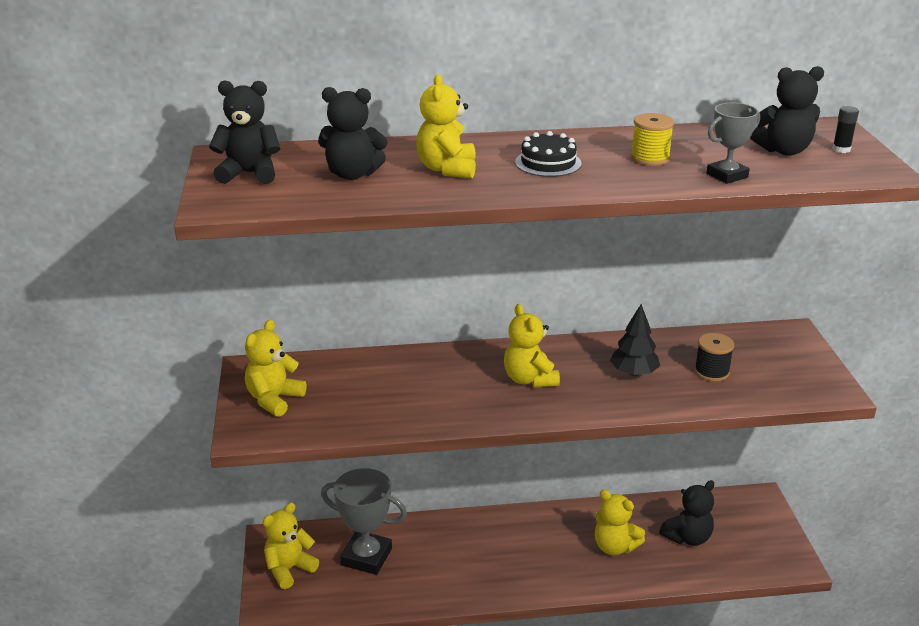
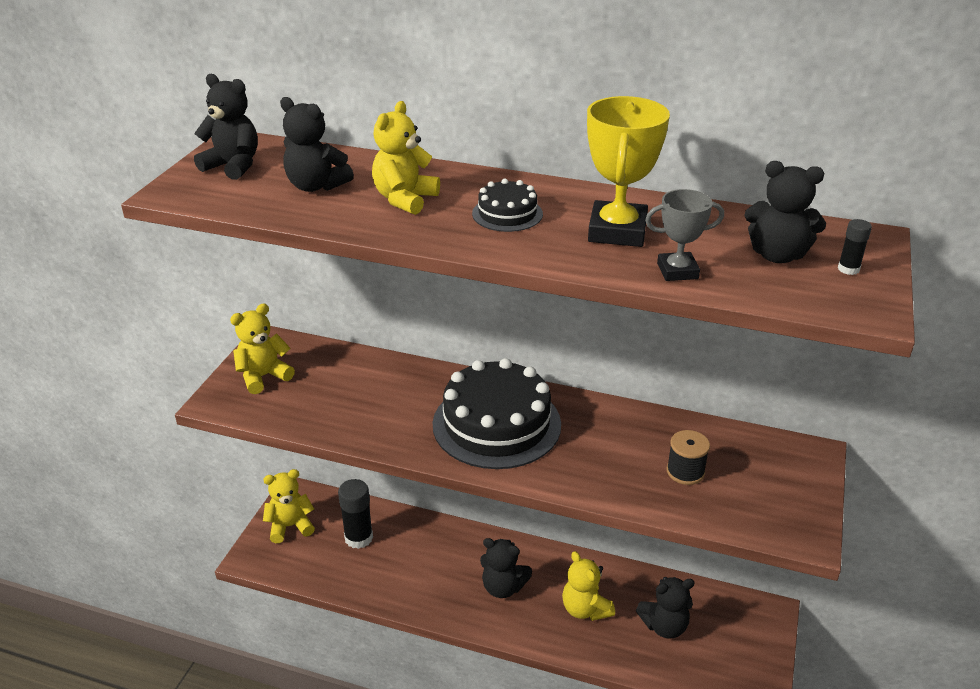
camera: 25 degrees right, 5 degrees up
grey trophy [321,468,407,575] -> black glue stick [338,479,373,549]
yellow teddy bear [504,304,560,388] -> black cake [433,358,561,469]
black tree [610,304,660,376] -> none
yellow spool [631,113,674,166] -> yellow trophy [587,96,670,247]
none -> black teddy bear [480,538,532,598]

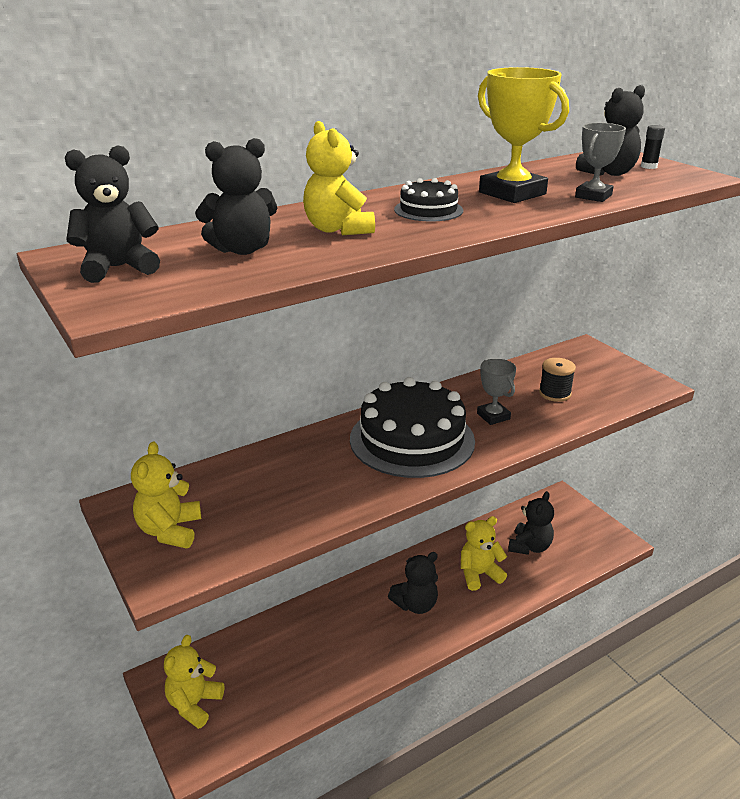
camera: 50 degrees left, 5 degrees down
black glue stick [338,479,373,549] -> none
yellow teddy bear [562,551,615,621] -> yellow teddy bear turned 150 degrees clockwise [461,516,507,591]
none -> grey trophy [477,359,516,425]

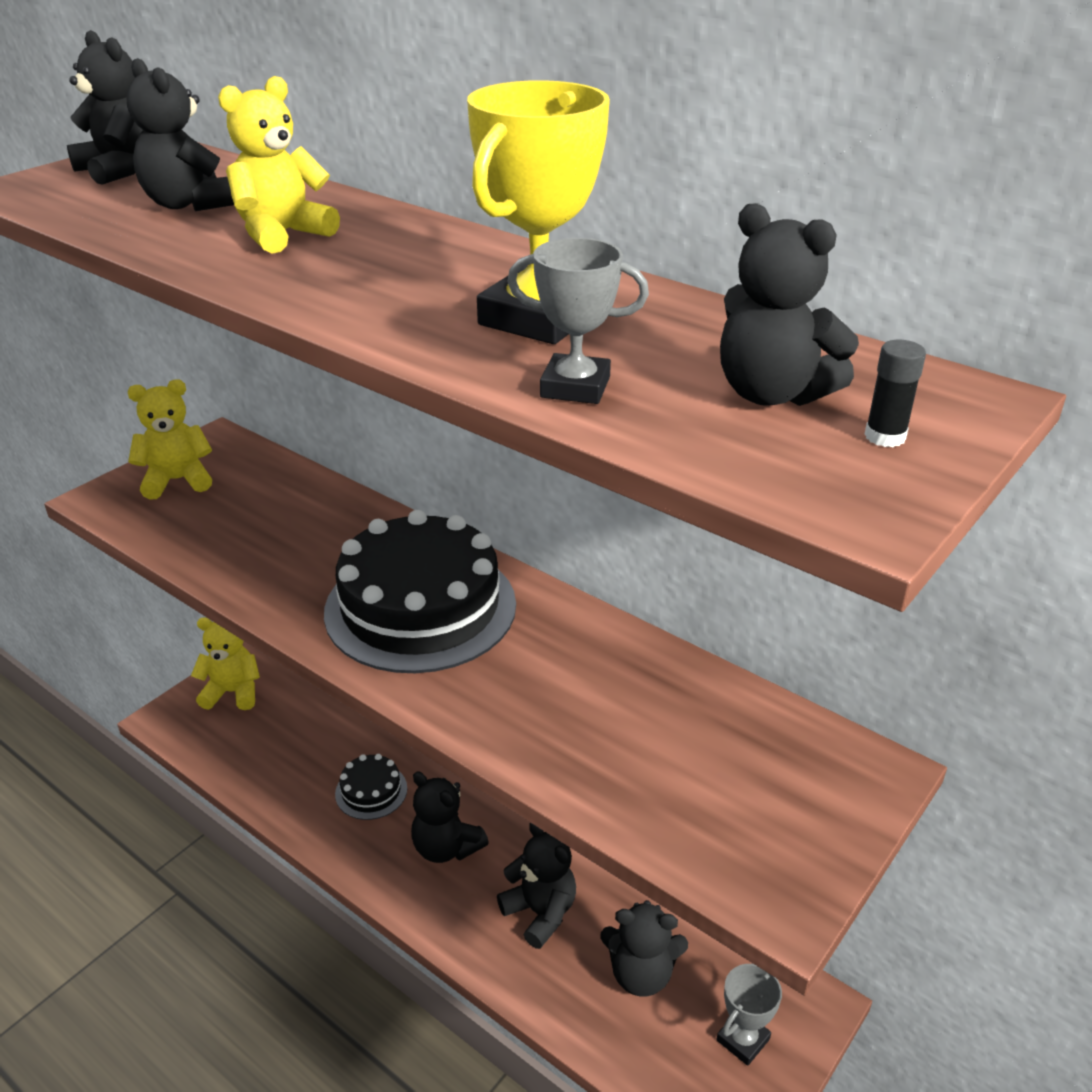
camera: 70 degrees right, 5 degrees up
black cake [394,178,463,222] -> black cake moved to [335,754,407,820]
yellow teddy bear [461,516,507,591] -> black teddy bear [497,823,576,949]
grey trophy [477,359,516,425] -> grey trophy moved to [716,964,782,1066]
black spool [539,358,576,402] -> none

